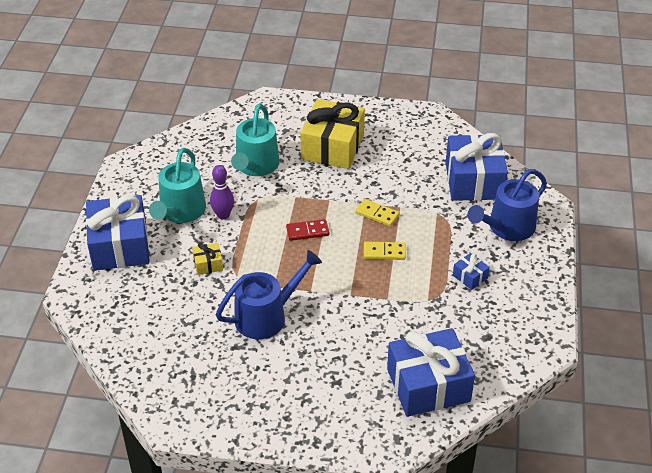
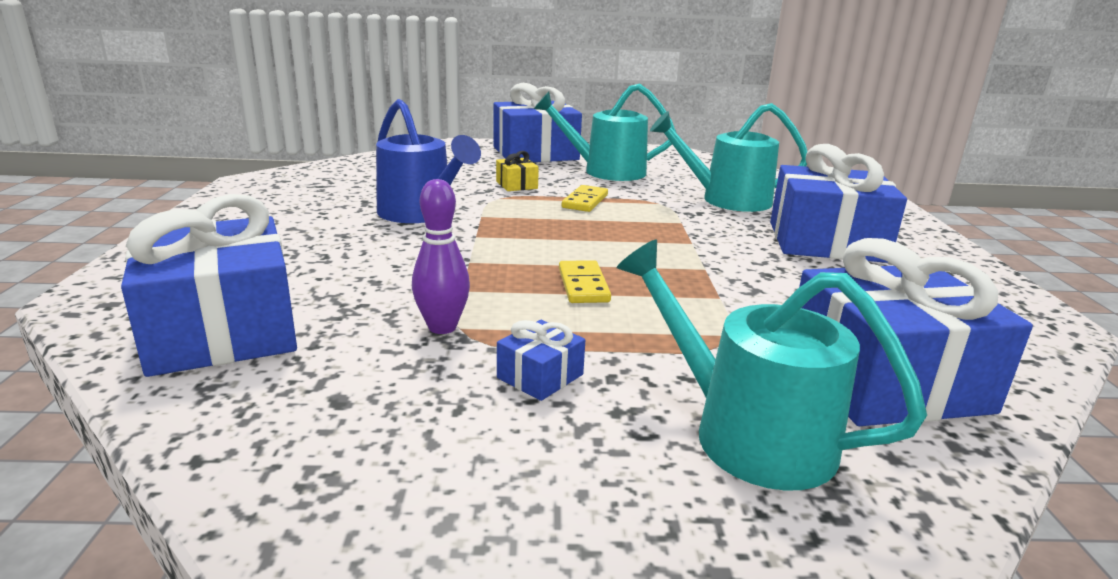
camera: 80 degrees right, 20 degrees down
purple bowling pin [210,165,234,220] -> purple bowling pin moved to [412,179,470,334]
red domino [286,219,330,241] -> none
yellow gift [300,99,365,169] -> blue gift [770,144,907,263]
yellow domino [355,199,399,227] -> yellow domino moved to [562,185,608,212]
blue watering can [468,169,547,241] -> turquoise watering can [617,239,927,491]

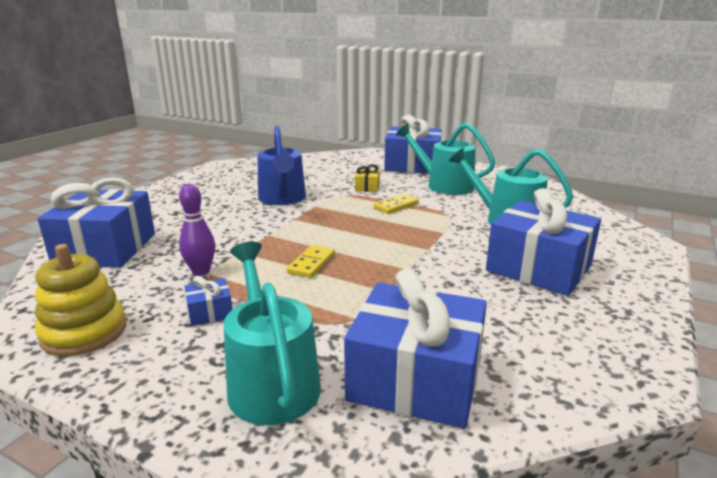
camera: 30 degrees right, 0 degrees up
none -> yellow stacking toy [35,244,126,356]

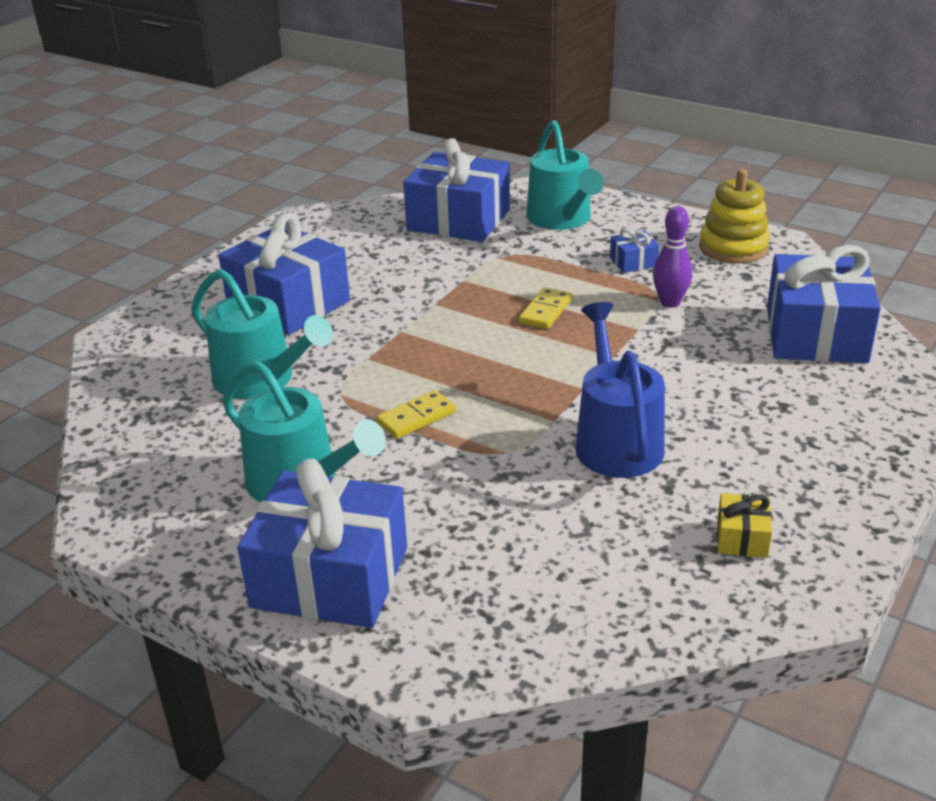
camera: 175 degrees left, 10 degrees up
yellow gift [355,164,380,192] -> yellow gift moved to [717,493,772,558]

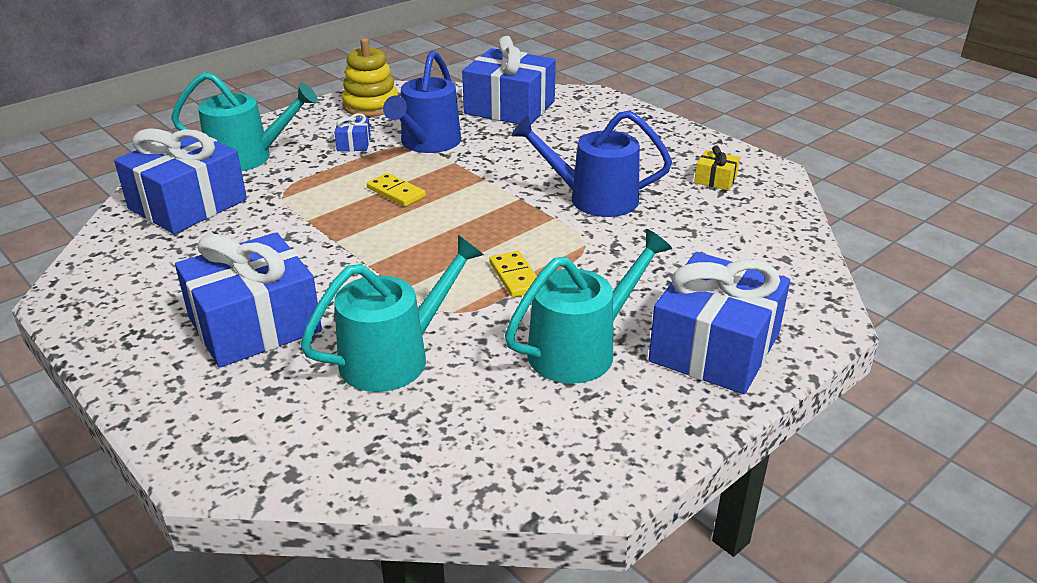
camera: 75 degrees left, 0 degrees up
purple bowling pin [653,206,692,308] -> blue watering can [383,50,461,153]

